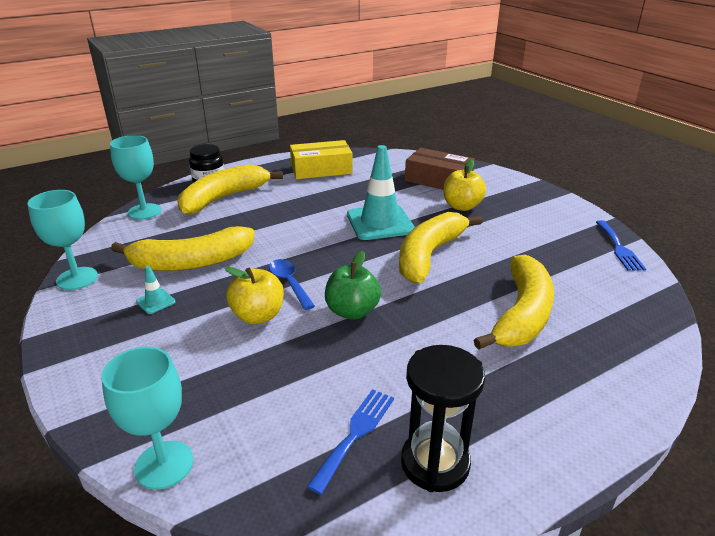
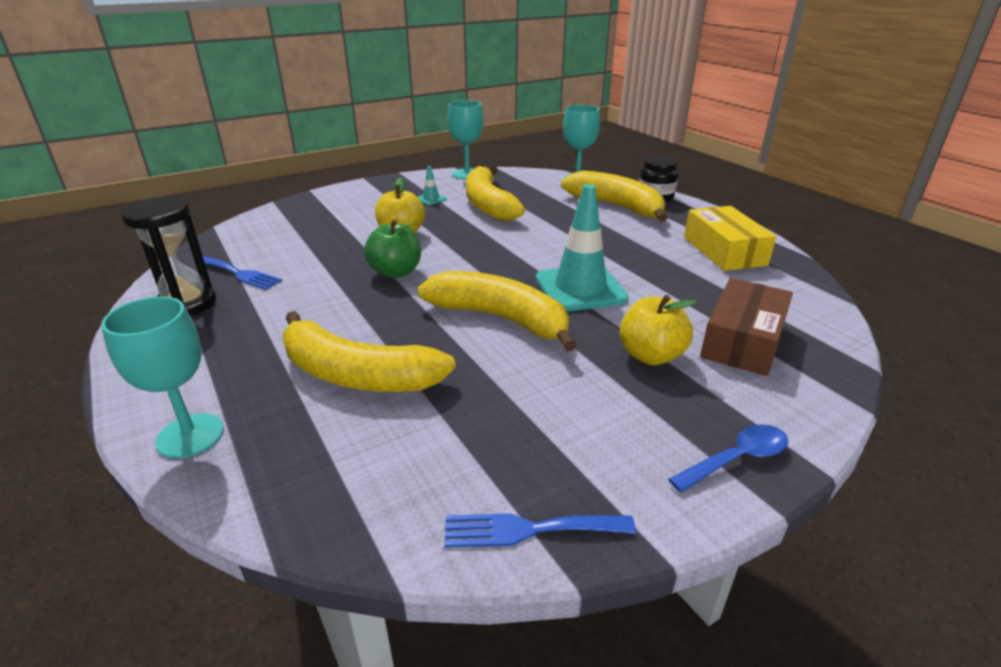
camera: 90 degrees right, 0 degrees up
turquoise goblet [101,347,193,490] -> turquoise goblet moved to [101,296,224,458]
blue spoon [269,259,315,310] -> blue spoon moved to [668,424,788,492]

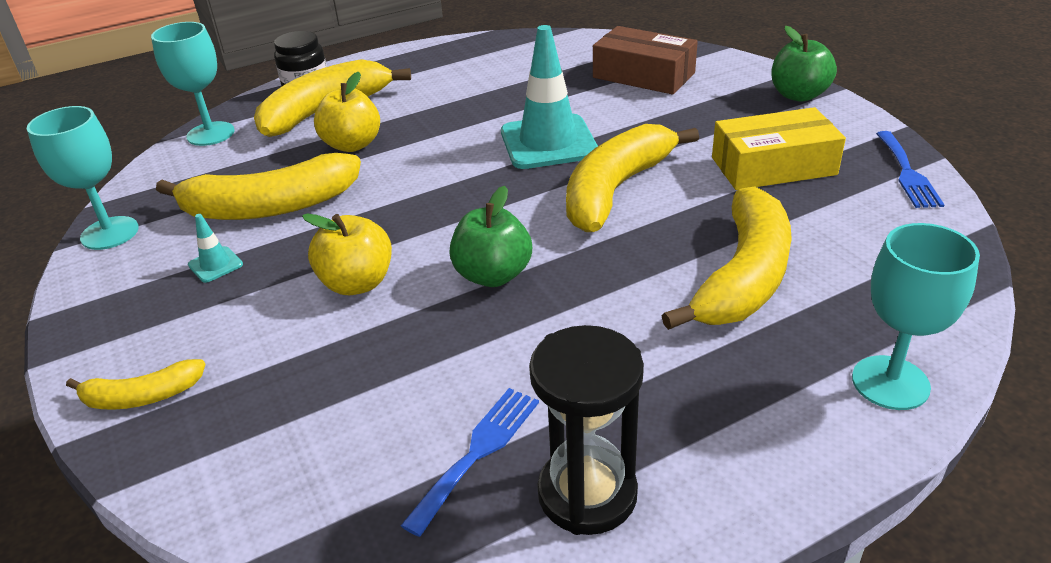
camera: 85 degrees left, 5 degrees up
yellow apple [620,295,697,365] -> yellow apple moved to [314,72,380,152]
blue spoon [668,424,788,492] -> green apple [771,26,837,102]
yellow box [684,206,776,271] -> yellow box moved to [712,107,846,190]
none -> yellow banana [66,359,206,410]

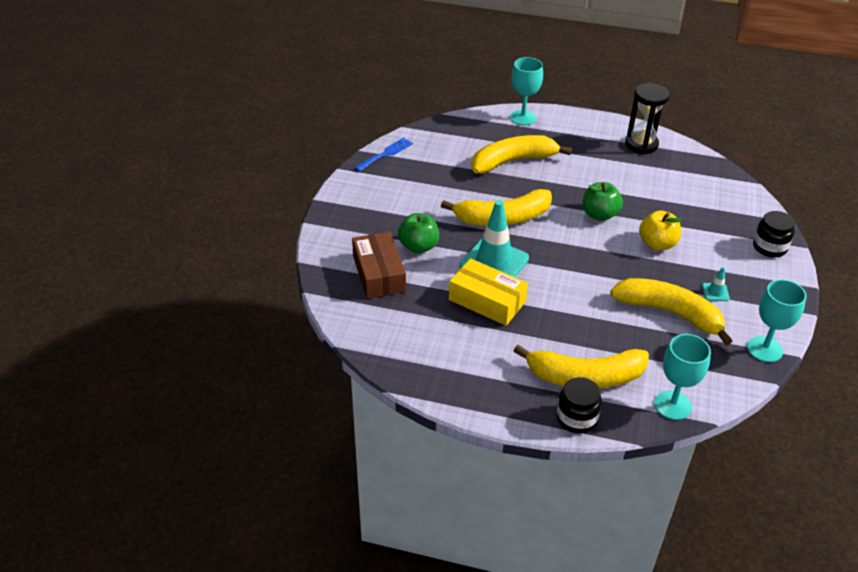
camera: 140 degrees left, 5 degrees up
yellow banana [66,359,206,410] -> black jar [753,211,795,257]
yellow apple [314,72,380,152] -> none
blue fork [401,388,539,537] -> none
yellow box [712,107,846,190] -> yellow box moved to [449,258,528,326]
green apple [771,26,837,102] -> green apple moved to [398,213,439,253]

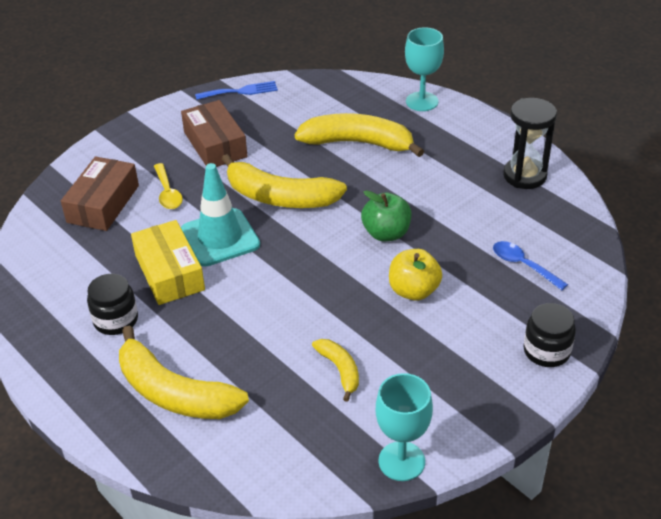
camera: 35 degrees right, 0 degrees up
green apple [398,213,439,253] -> yellow spoon [154,163,183,209]
black jar [557,377,602,433] -> black jar moved to [87,274,138,335]
yellow banana [610,278,733,346] -> yellow banana [312,339,359,402], size x0.51
turquoise goblet [654,334,711,420] -> none
turquoise traffic cone [702,267,730,301] -> none
none -> brown box [181,100,248,167]
none -> blue spoon [493,241,568,290]

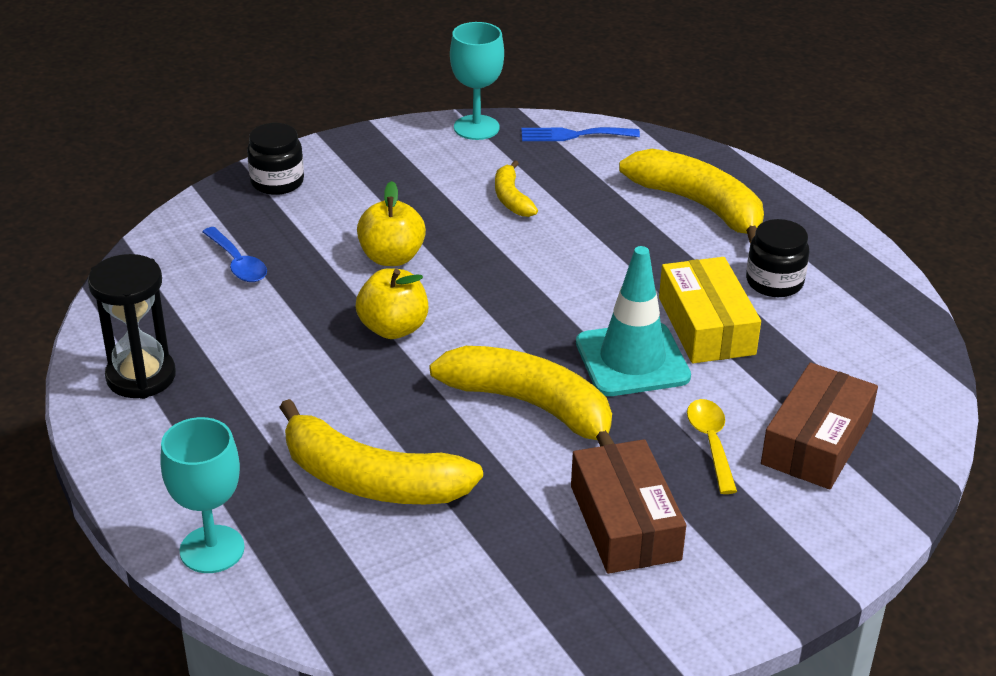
camera: 170 degrees left, 5 degrees down
blue fork [195,81,278,100] -> blue fork moved to [521,127,640,141]
green apple [361,190,411,241] -> yellow apple [356,268,428,339]

